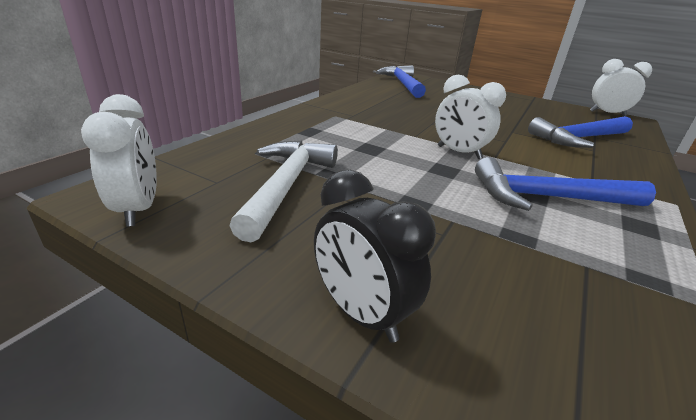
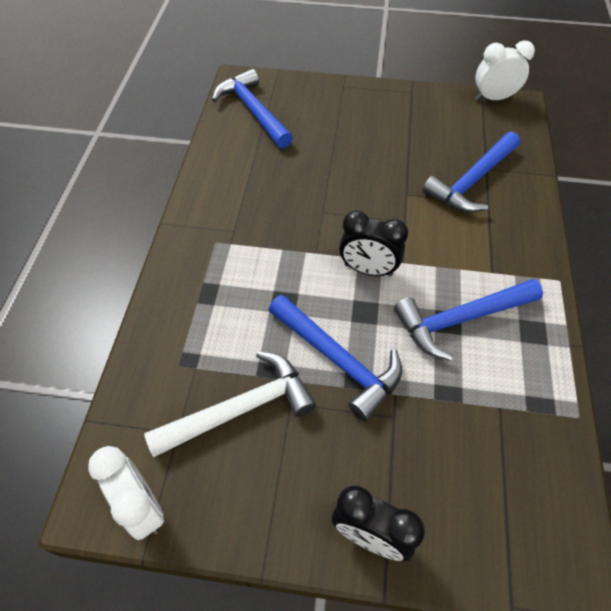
camera: 20 degrees left, 25 degrees up
white hammer [230,141,338,242] -> white hammer turned 75 degrees clockwise [144,351,316,457]
white clock [435,75,506,159] -> black clock [339,211,408,276]
none -> blue hammer [268,295,402,421]

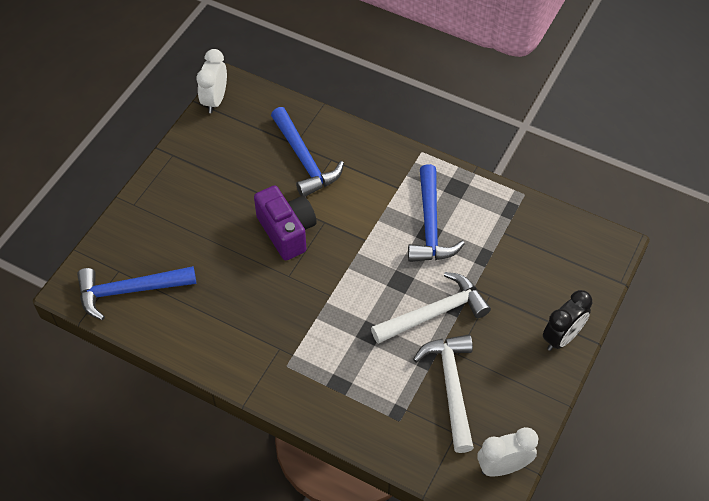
camera: 70 degrees left, 0 degrees up
blue hammer [268,295,402,421] -> white hammer [371,272,491,344]
black clock [339,211,408,276] -> none
none -> purple camera [254,186,317,260]

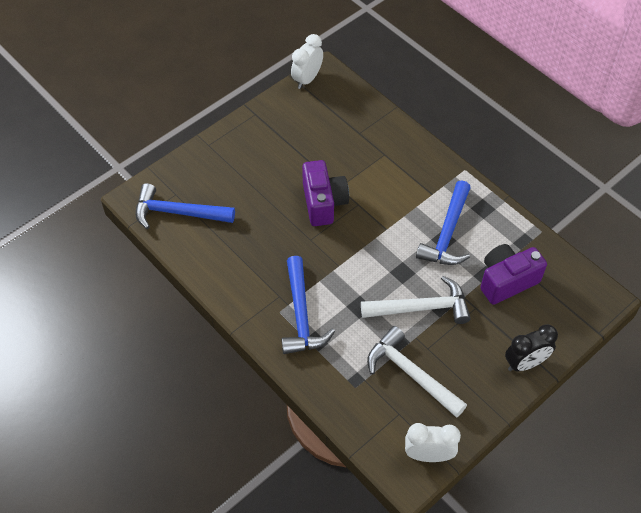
camera: 20 degrees right, 0 degrees up
blue hammer [271,107,344,197] -> blue hammer moved to [281,256,335,354]
white hammer [413,334,474,453] -> white hammer turned 60 degrees counterclockwise [367,326,467,418]
none -> purple camera [480,244,547,305]

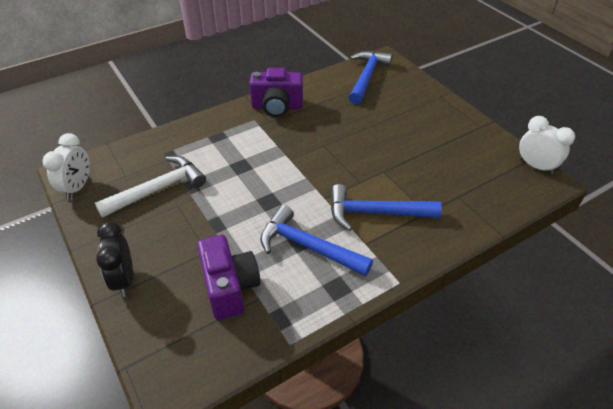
camera: 100 degrees right, 10 degrees down
blue hammer [281,256,335,354] -> blue hammer moved to [331,184,442,231]
purple camera [302,160,349,226] -> purple camera moved to [249,68,303,117]
white hammer [361,276,471,324] -> none

